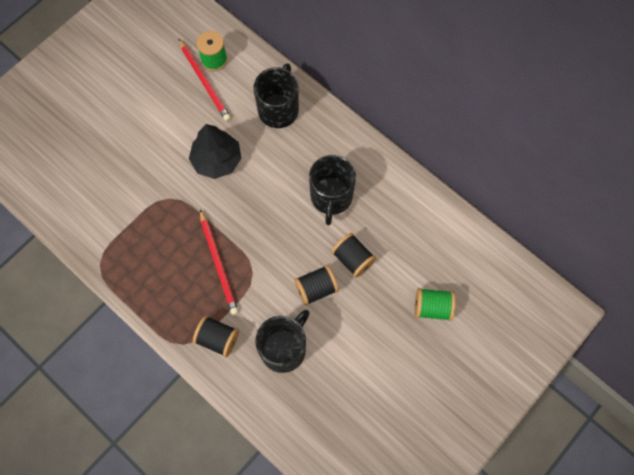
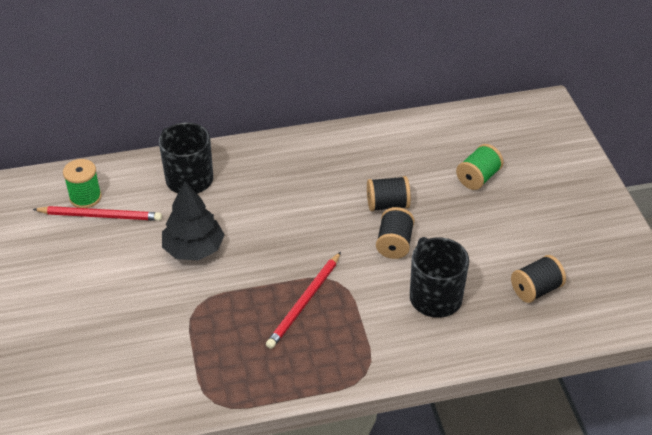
camera: 55 degrees left, 25 degrees down
black spool [193,315,239,357] -> black spool moved to [511,255,566,303]
red pencil [200,209,238,315] -> red pencil turned 105 degrees clockwise [266,252,341,349]
black mug [309,155,356,225] -> none

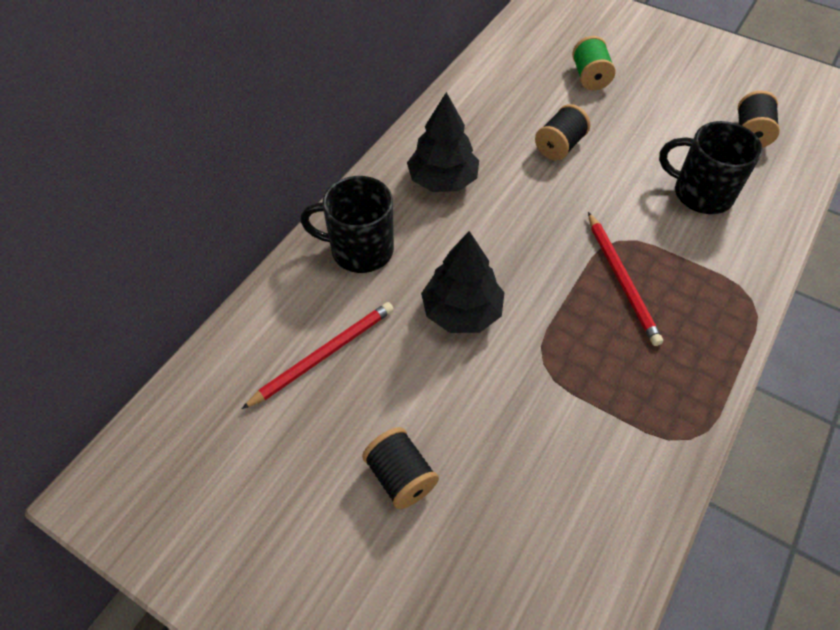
camera: 45 degrees left, 10 degrees up
green spool [63,159,102,208] -> none
black spool [376,207,415,259] -> black spool moved to [362,427,439,509]
none -> black tree [407,92,479,192]

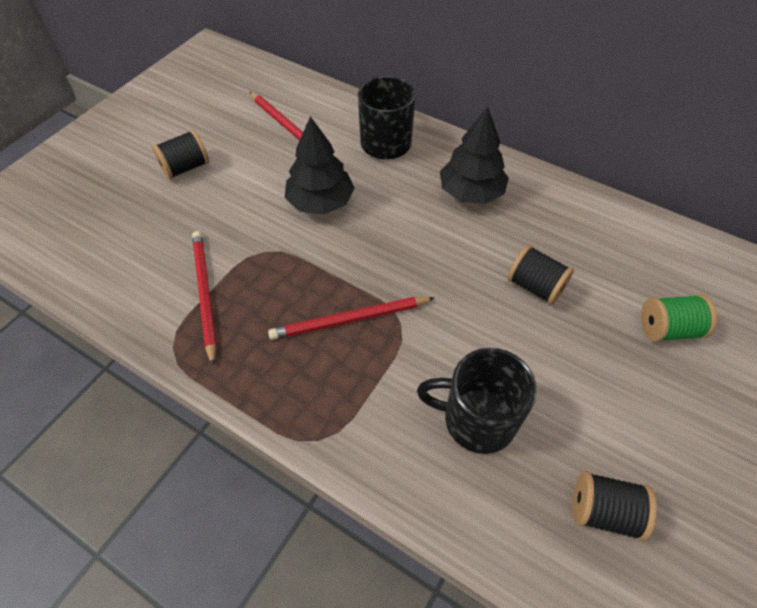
camera: 90 degrees right, 0 degrees up
black mug [659,121,763,214] -> black mug turned 105 degrees counterclockwise [417,348,537,454]
none -> red pencil [192,231,217,366]

